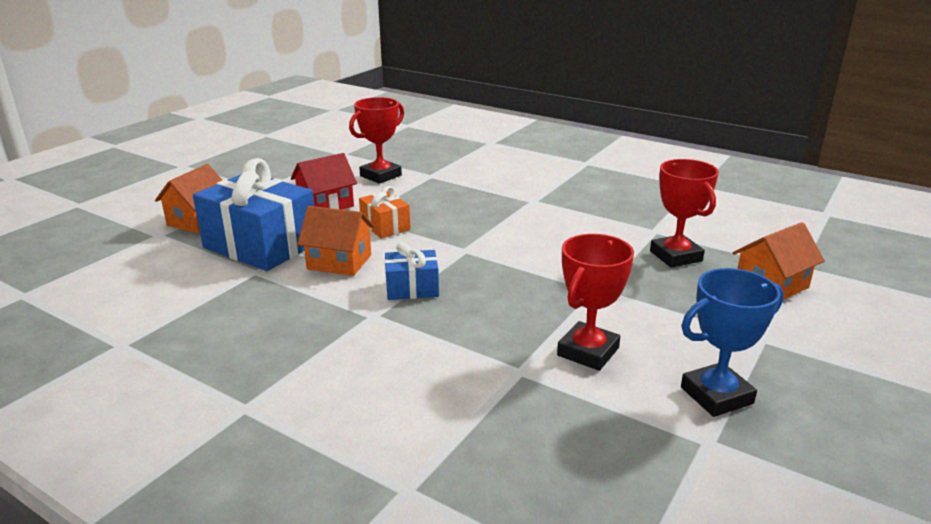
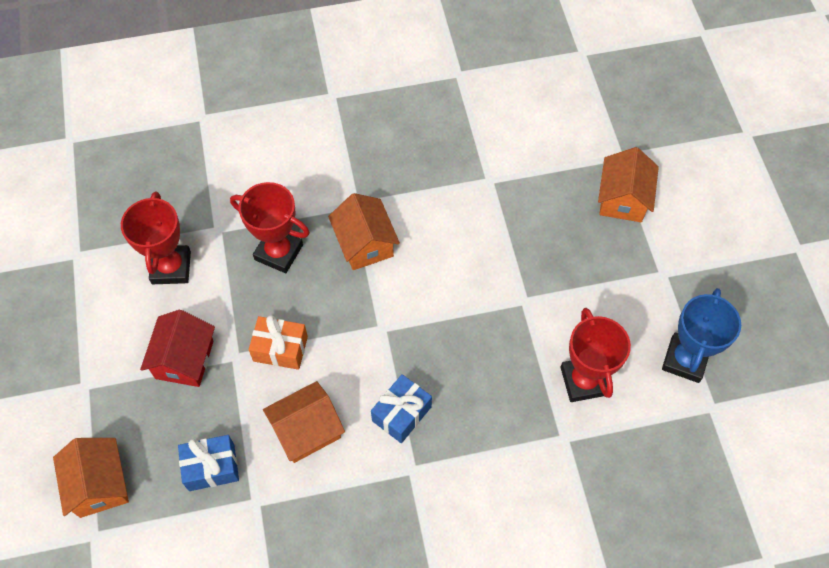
camera: 45 degrees left, 35 degrees up
blue gift [193,158,314,271] -> blue gift [178,435,239,491], size x0.50
red trophy [650,159,719,268] -> red trophy moved to [230,182,310,273]
none -> orange house [328,193,400,270]

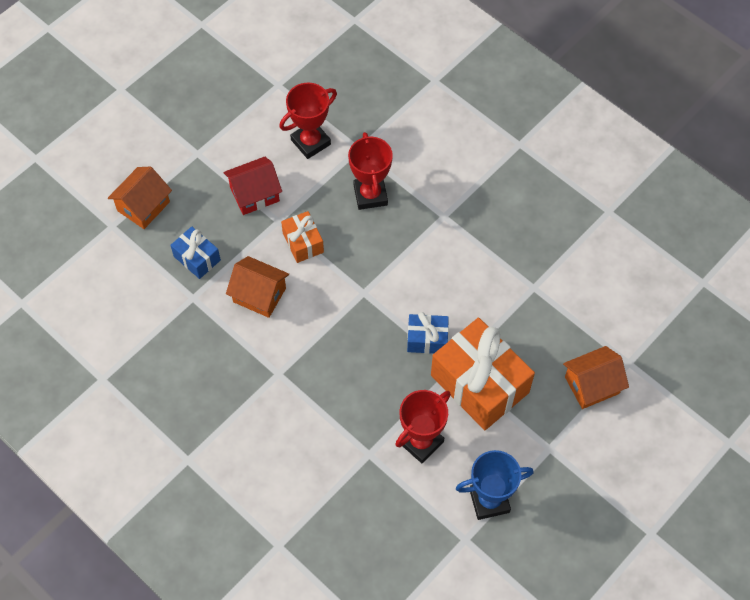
camera: 55 degrees right, 0 degrees up
orange house [328,193,400,270] -> none
blue gift [371,374,432,443] -> blue gift moved to [407,312,449,354]
none -> orange gift [431,318,535,430]

